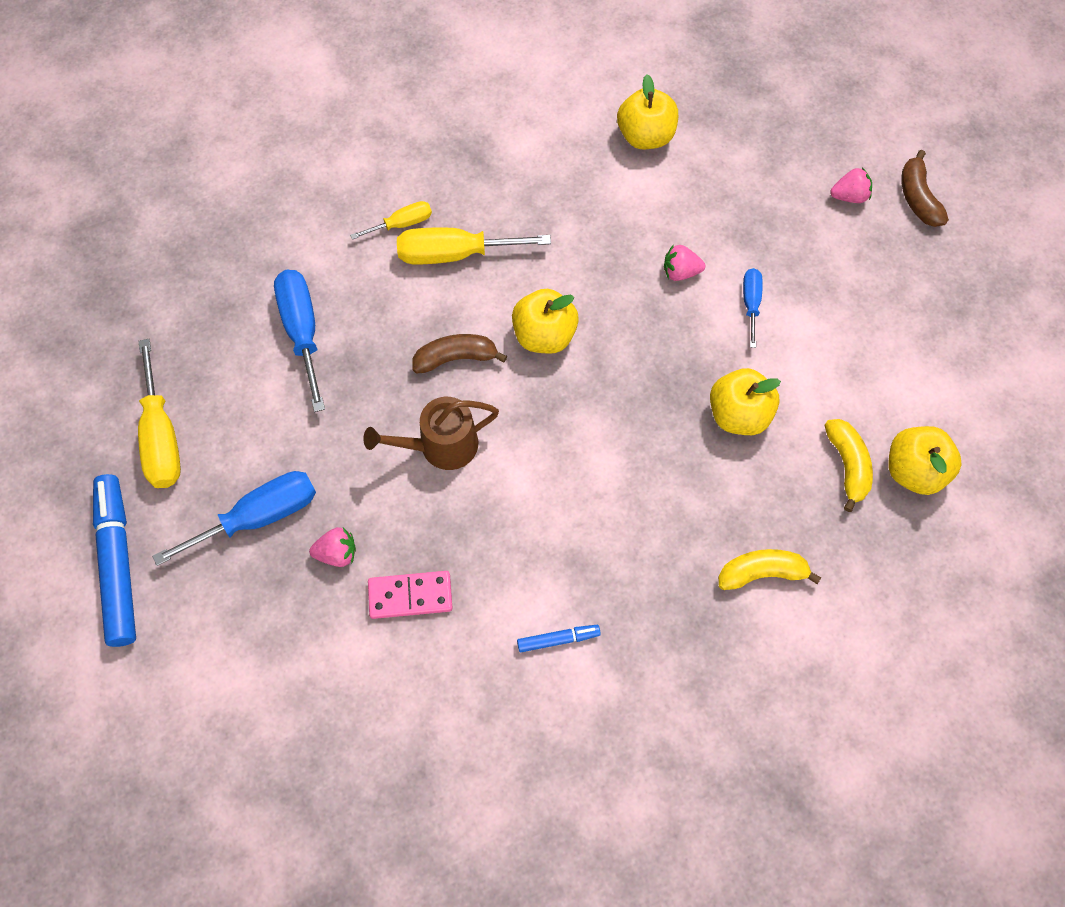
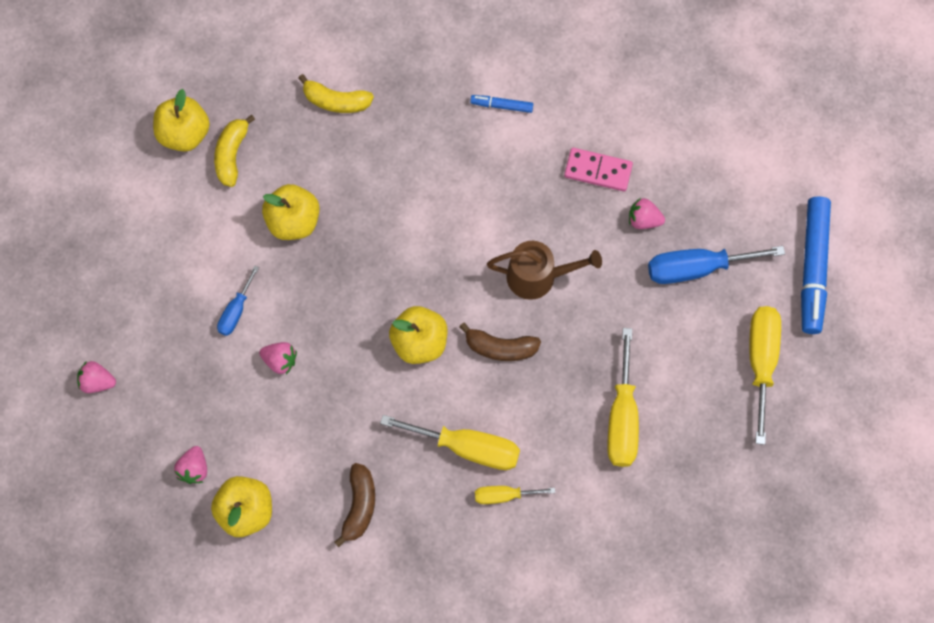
camera: 160 degrees left, 5 degrees up
blue screwdriver [274,270,325,412] -> yellow screwdriver [607,328,639,467]
brown banana [901,150,949,227] -> brown banana moved to [334,463,375,547]
none -> pink strawberry [174,446,207,484]

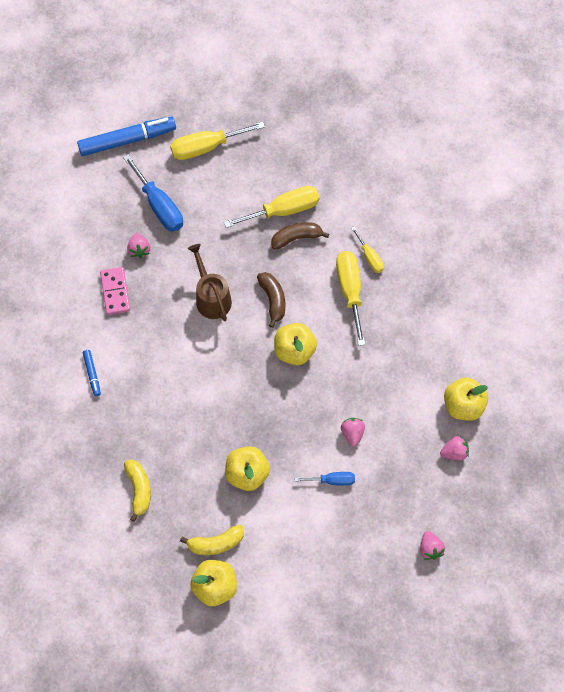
camera: 115 degrees left, 5 degrees down
brown banana [334,463,375,547] -> brown banana moved to [271,222,329,250]

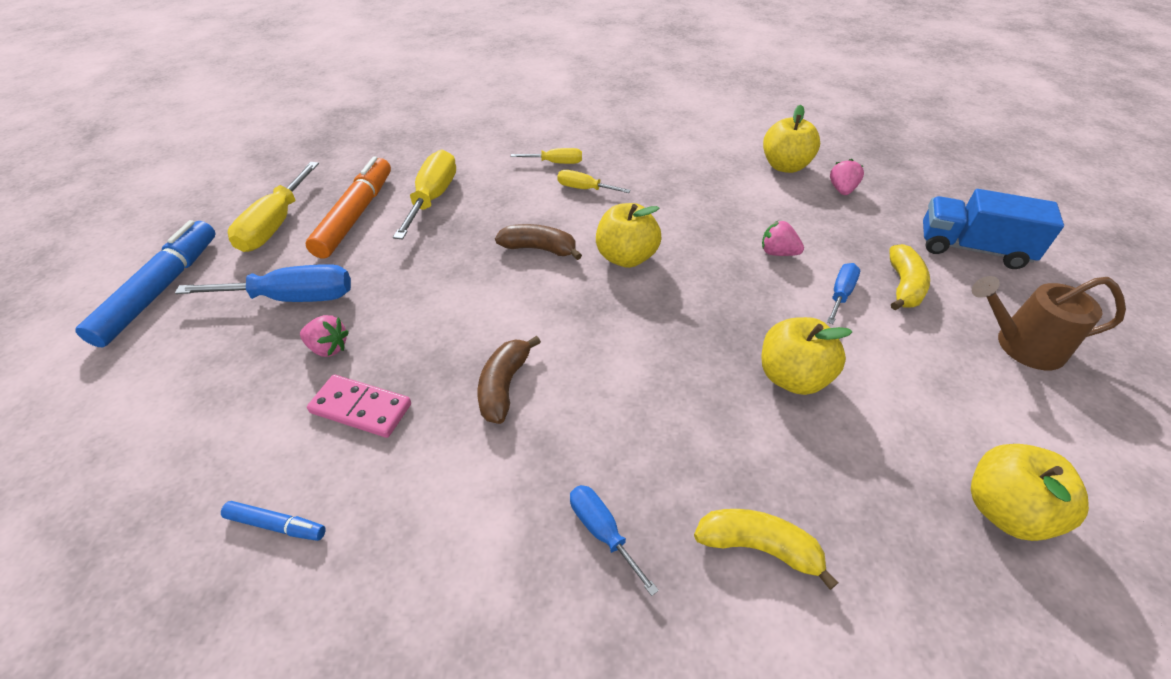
camera: 60 degrees left, 20 degrees down
blue marker [83,350,101,396] -> blue marker moved to [221,501,326,541]
yellow banana [180,525,244,555] -> yellow banana moved to [889,244,930,310]
brown watering can [188,244,232,321] -> brown watering can moved to [972,276,1126,370]
brown banana [271,222,329,250] -> brown banana moved to [478,336,541,424]
yellow screwdriver [336,251,365,346] -> yellow screwdriver [557,170,631,193], size x0.56
pink strawberry [420,531,445,560] -> blue truck [923,189,1064,269]
none -> orange marker [306,156,391,259]
none -> blue screwdriver [570,485,659,596]

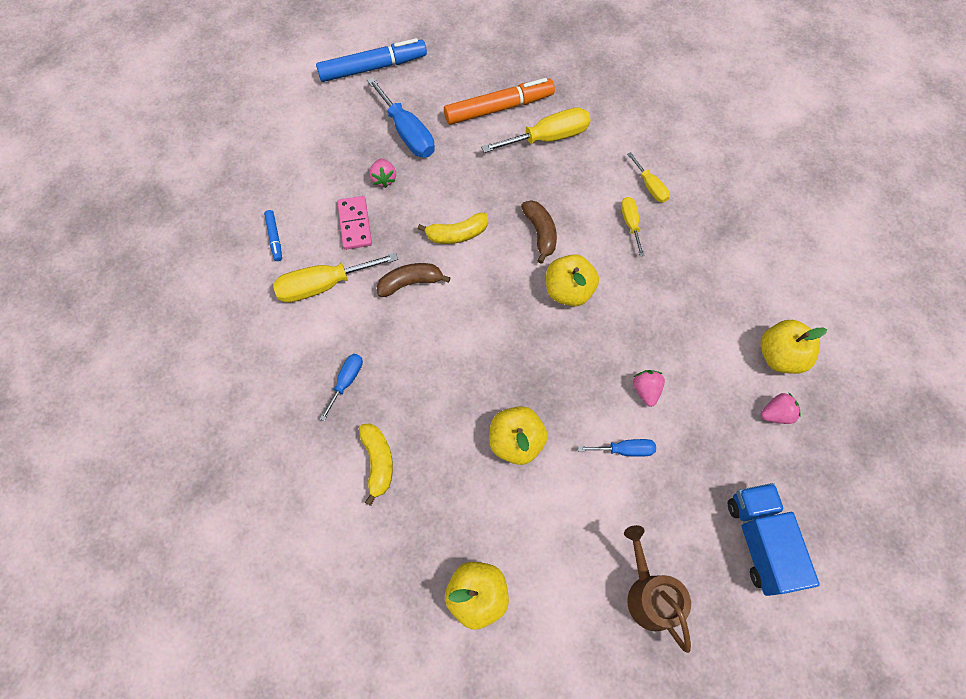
camera: 60 degrees right, 20 degrees up
yellow screwdriver [228,162,319,252] -> yellow screwdriver moved to [273,252,398,303]
yellow banana [889,244,930,310] -> yellow banana moved to [418,213,488,244]

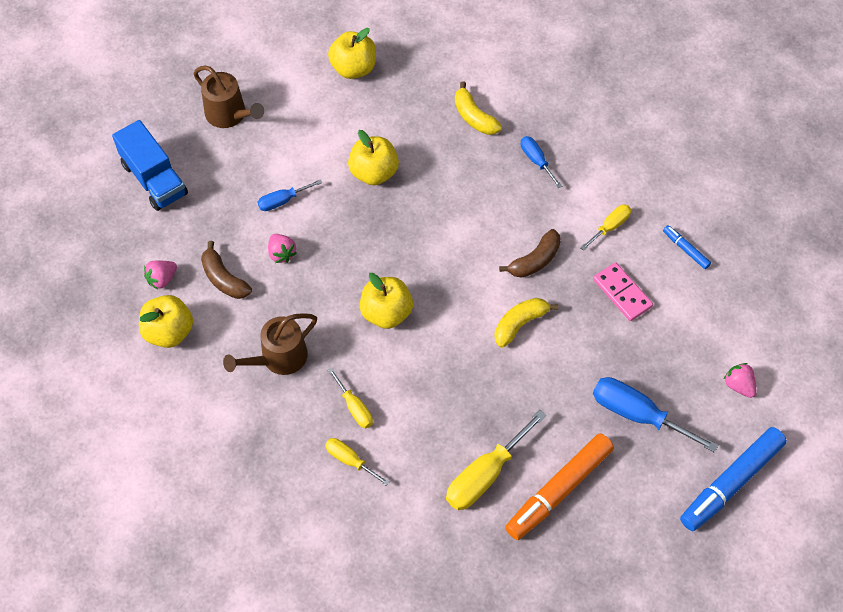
camera: 155 degrees right, 5 degrees down
yellow screwdriver [273,252,398,303] -> yellow screwdriver [580,205,631,251], size x0.56
blue screwdriver [320,354,363,421] -> blue screwdriver turned 150 degrees clockwise [521,136,562,188]
pink strawberry [369,158,396,188] -> pink strawberry moved to [723,363,756,398]
brown banana [521,200,557,264] -> brown banana moved to [201,241,252,299]
none -> brown watering can [223,313,317,375]

